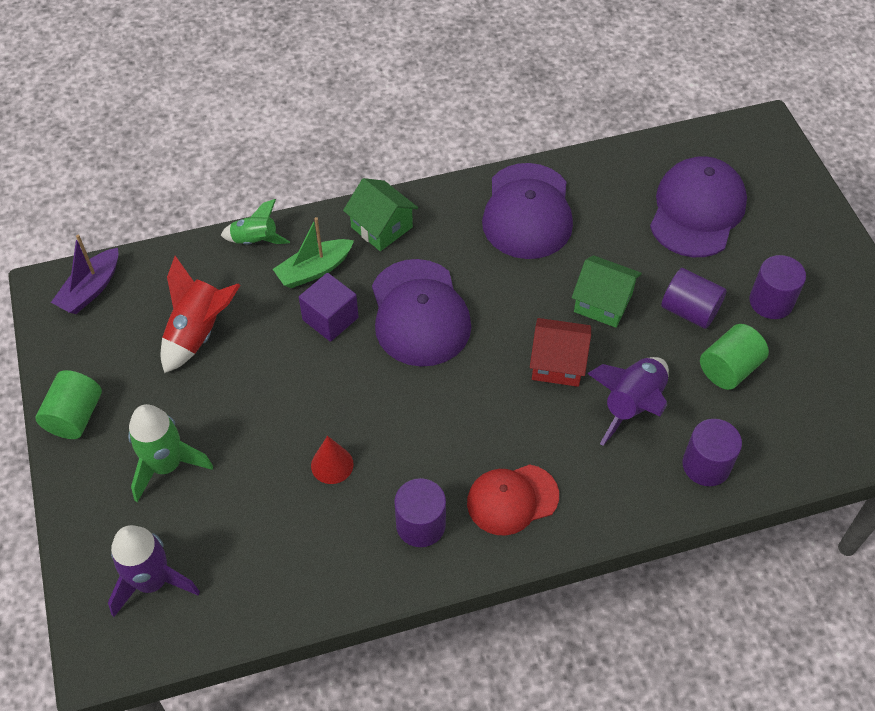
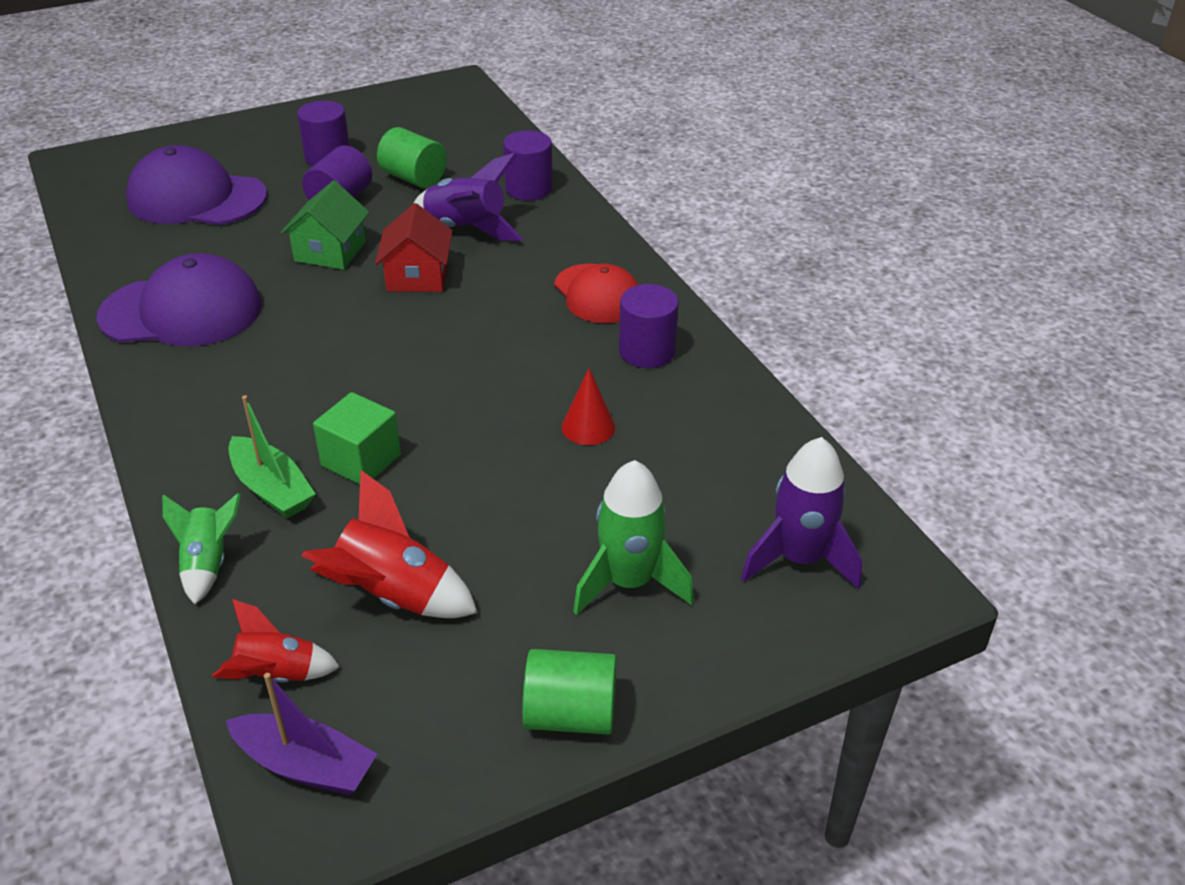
camera: 100 degrees left, 15 degrees down
purple cube [299,273,359,342] -> green cube [313,392,401,485]
green house [343,178,418,251] -> none
purple cap [372,259,471,367] -> none
none -> red rocket [212,599,340,683]

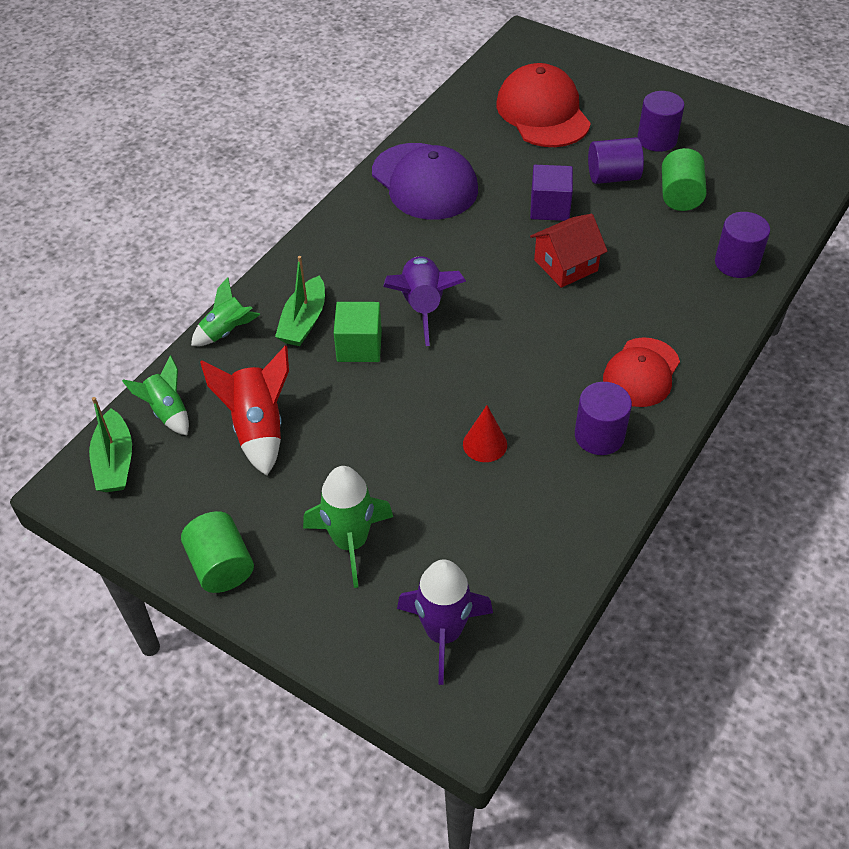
camera: 60 degrees right, 10 degrees up
purple cap [126,145,267,225] -> red cap [496,63,591,147]
red rocket [212,599,340,683] -> green rocket [122,355,189,435]
purple boat [226,673,377,795] -> green boat [89,397,132,492]
green house [281,180,369,270] -> purple cube [530,165,573,221]
purple rocket [413,153,522,241] -> purple rocket moved to [383,256,466,346]

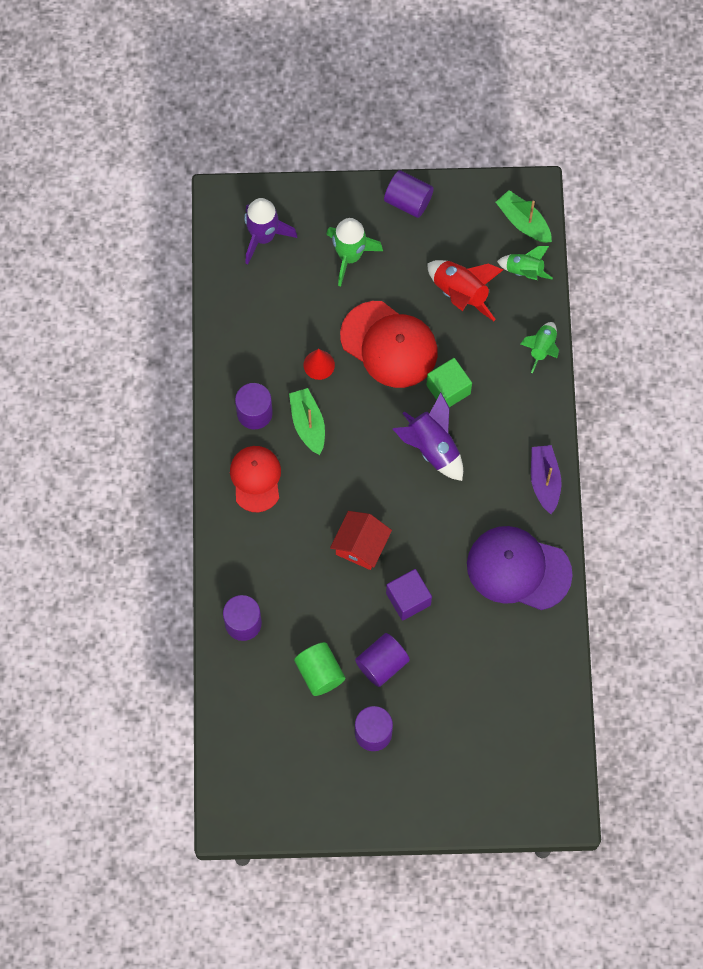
camera: 145 degrees right, 20 degrees up
green cylinder [181,511,254,593] -> purple cylinder [384,170,434,218]
green boat [275,256,325,346] -> green boat moved to [289,388,325,455]
red cap [496,63,591,147] -> red cap moved to [340,301,438,388]
none -> purple boat [531,445,561,514]

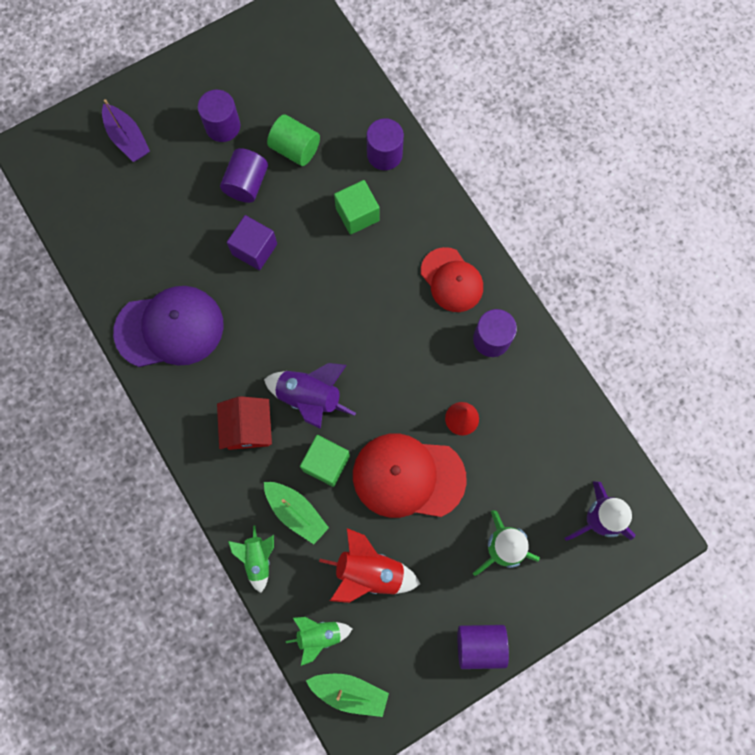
camera: 150 degrees right, 5 degrees up
green boat [289,388,325,455] -> green boat moved to [264,482,329,544]
red house [330,511,392,570] -> red house moved to [217,396,272,450]
purple boat [531,445,561,514] -> purple boat moved to [102,99,150,162]
none -> green cube [334,180,379,235]

